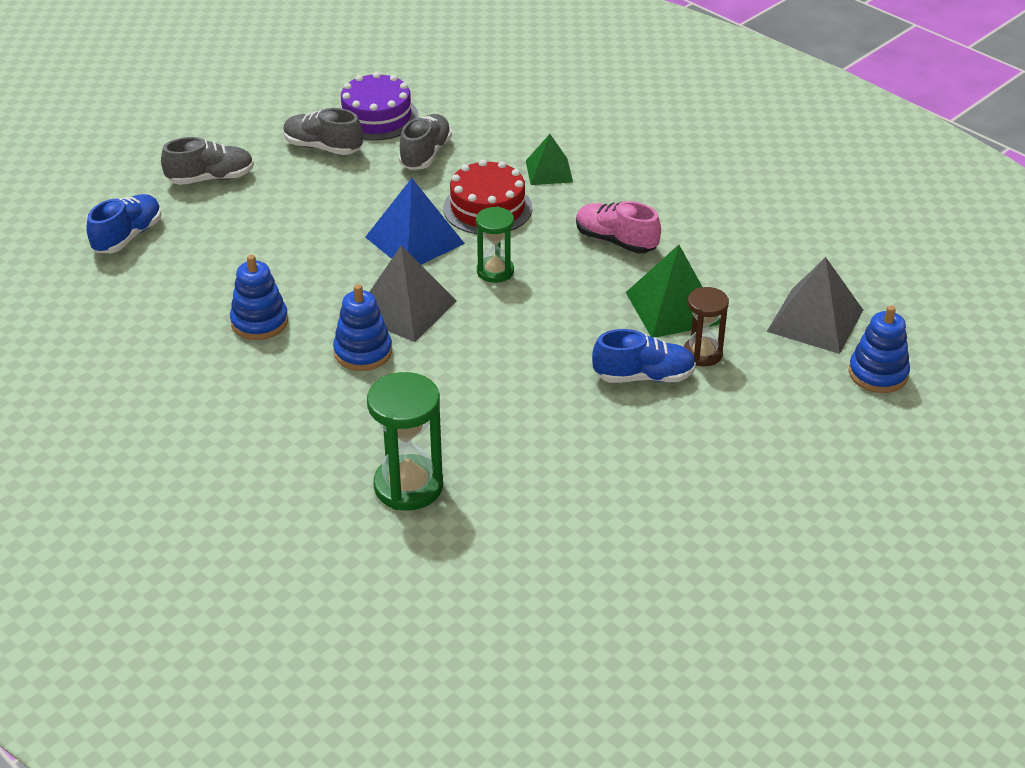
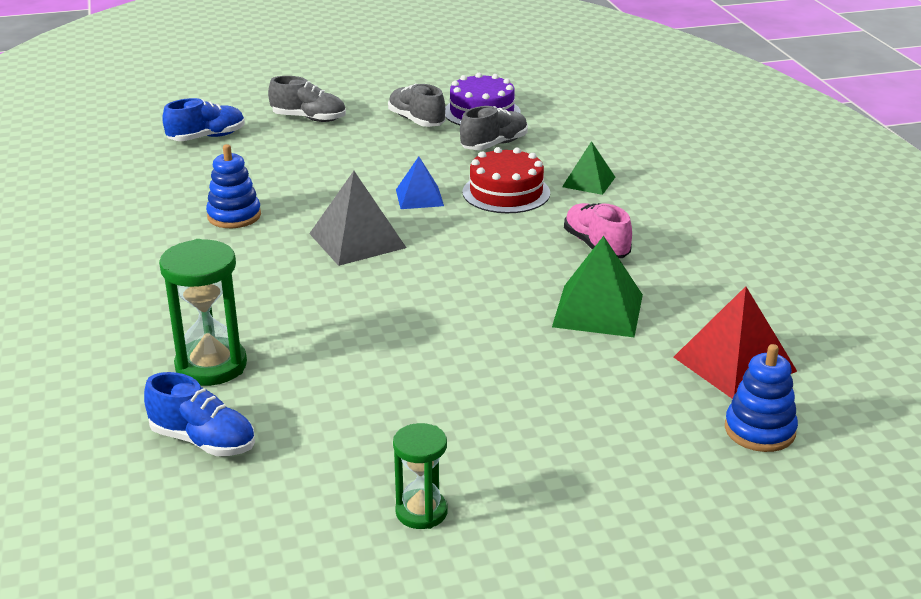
camera: 30 degrees right, 10 degrees down
blue stacking toy [333,284,392,371] -> none
blue pyramid [365,178,465,265] -> blue pyramid [396,157,444,209], size x0.63
green hourglass [476,207,514,283] -> green hourglass moved to [393,423,448,529]
blue shoe [592,329,696,383] -> blue shoe moved to [144,372,255,456]
brown hourglass [684,287,729,367] -> none
grey pyramid [767,257,863,354] -> red pyramid [674,286,797,399]

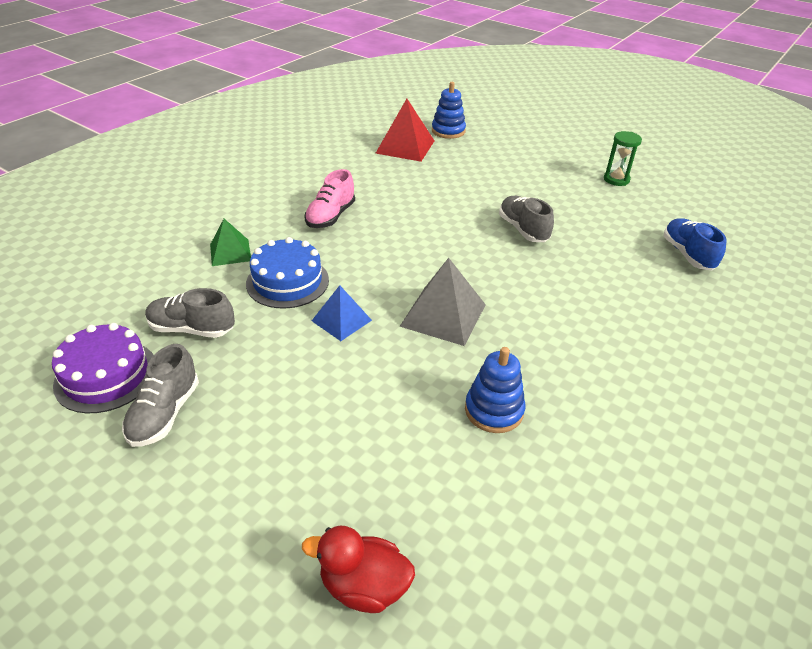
camera: 130 degrees left, 10 degrees up
green hourglass [159,239,247,386] -> none
blue shoe [162,98,245,141] -> red duck [302,526,415,613]
grey shoe [268,76,346,122] -> grey shoe moved to [499,196,554,242]
red cake [462,147,550,213] -> blue cake [246,237,329,309]
green pyramid [552,236,643,337] -> none

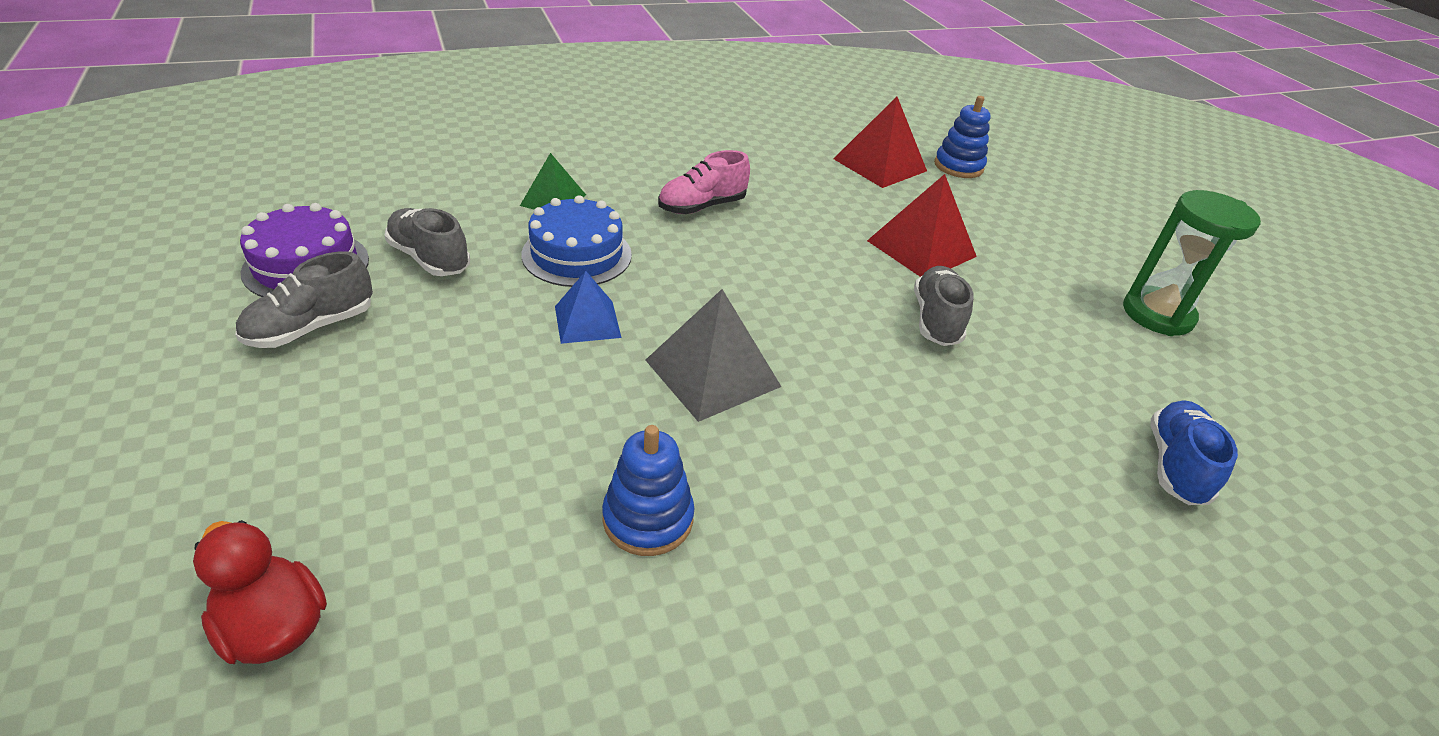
camera: 30 degrees right, 0 degrees up
green hourglass [604,131,642,186] -> green hourglass [1123,190,1261,336], size x1.60
none -> red pyramid [867,174,977,277]

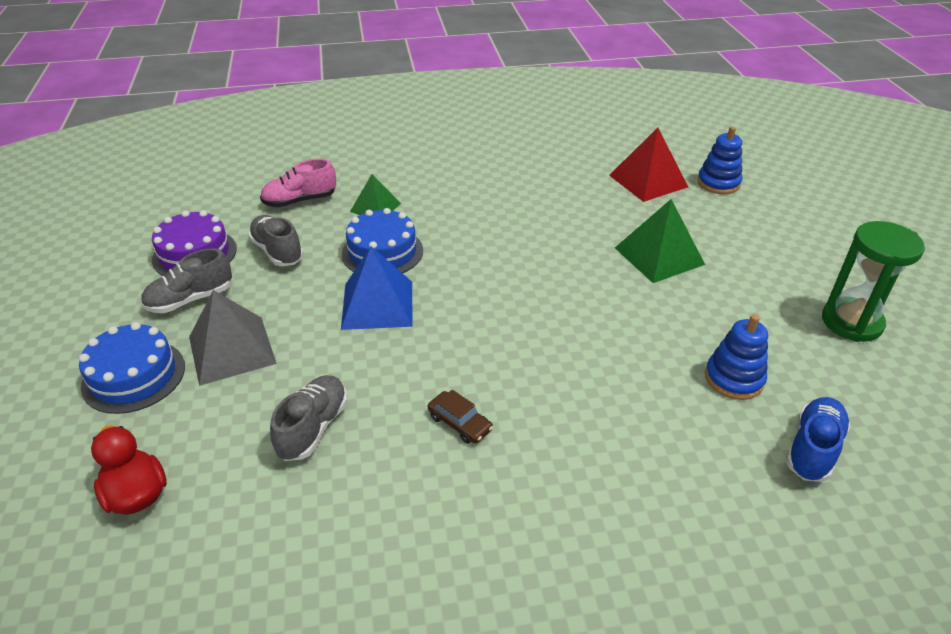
camera: 15 degrees right, 0 degrees up
blue pyramid [555,271,621,344] -> blue pyramid [341,246,412,330], size x1.59
blue stacking toy [602,425,695,556] -> blue stacking toy moved to [705,314,768,400]
grey pyramid [646,289,782,422] -> grey pyramid moved to [189,290,277,386]
pink shoe [658,150,750,214] -> pink shoe moved to [260,159,336,207]
red pyramid [867,174,977,277] -> green pyramid [615,199,705,283]
grey shoe [914,266,973,346] -> grey shoe moved to [270,375,347,461]
none -> blue cake [79,322,185,414]
none -> brown car [428,390,493,444]

